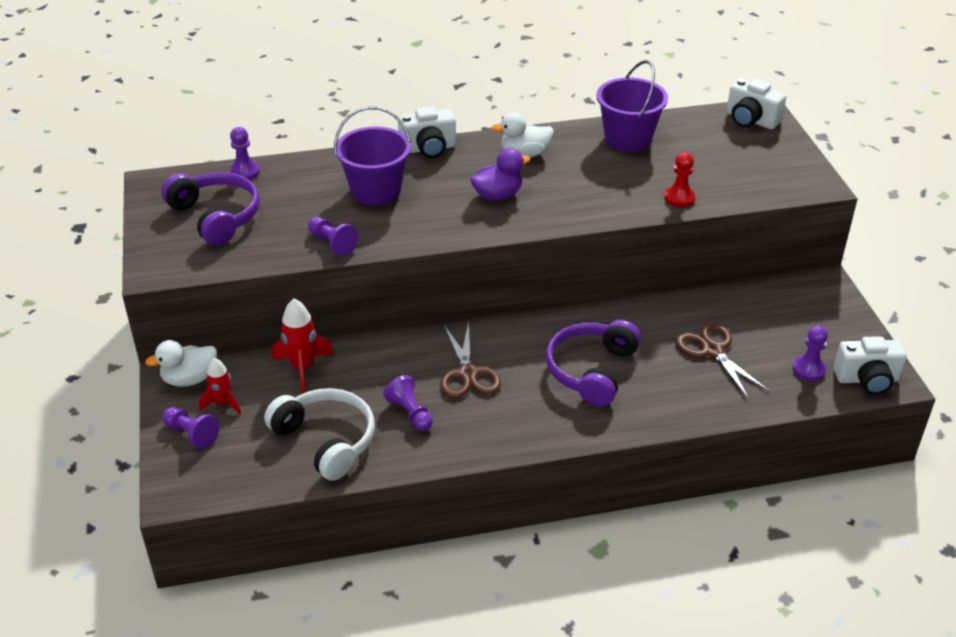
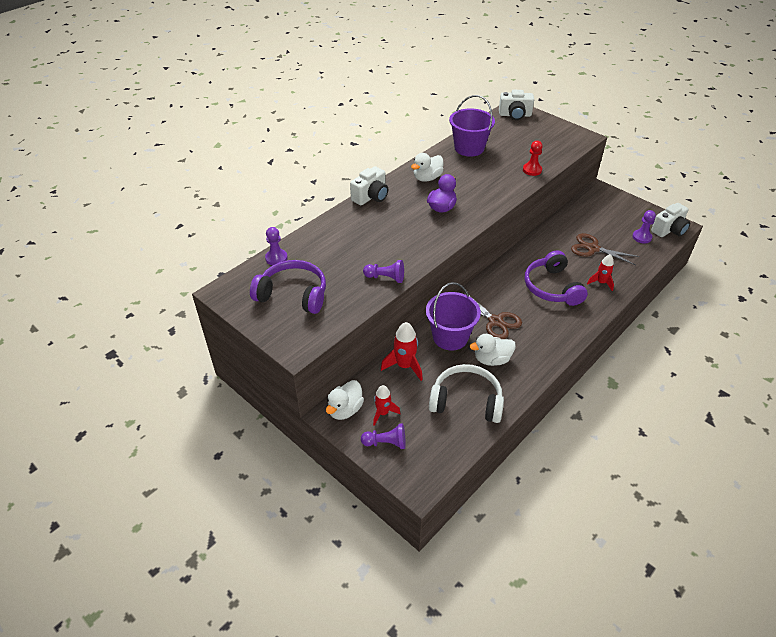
camera: 35 degrees left, 5 degrees up
purple bucket [334,107,411,206] -> purple bucket moved to [426,282,481,350]
purple pawn [383,375,433,431] -> white duck [469,334,516,366]
none -> red rocket [587,254,614,291]

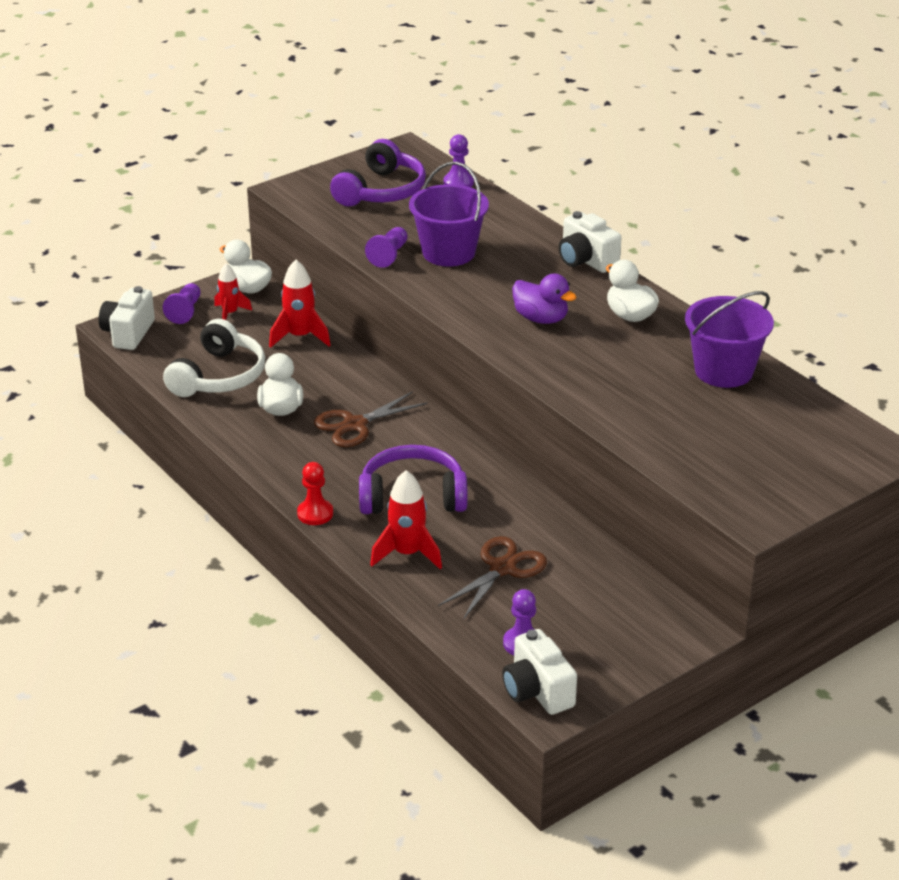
camera: 100 degrees right, 10 degrees down
purple bucket [426,282,481,350] -> purple bucket moved to [409,162,489,266]
white camera [499,90,534,120] -> white camera moved to [99,286,155,350]
red pawn [523,141,543,176] -> red pawn moved to [297,462,333,525]
red rocket [587,254,614,291] -> red rocket [370,470,442,569], size x1.51

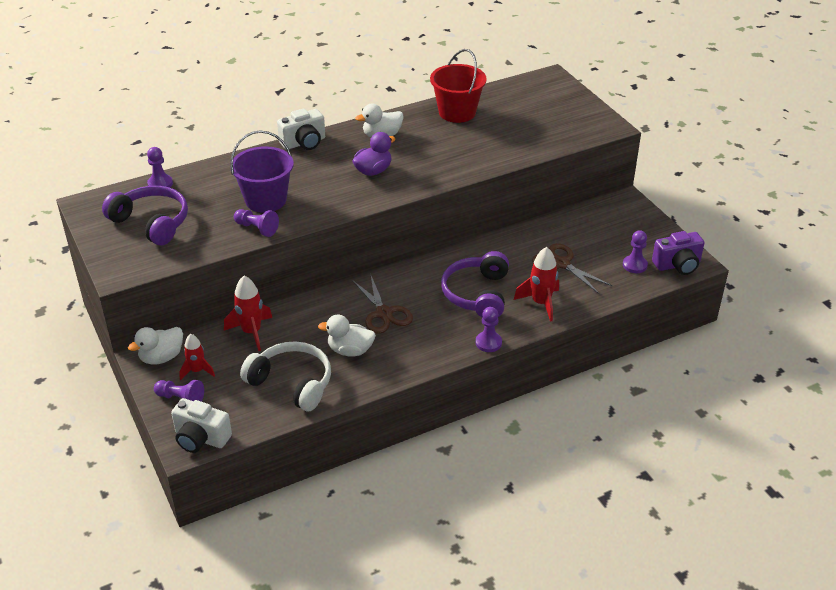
camera: 80 degrees left, 5 degrees up
red pawn [297,462,333,525] -> purple pawn [476,307,502,352]
white camera [502,629,577,715] -> purple camera [652,231,704,275]
purple bucket [685,291,774,388] -> red bucket [430,49,487,123]

